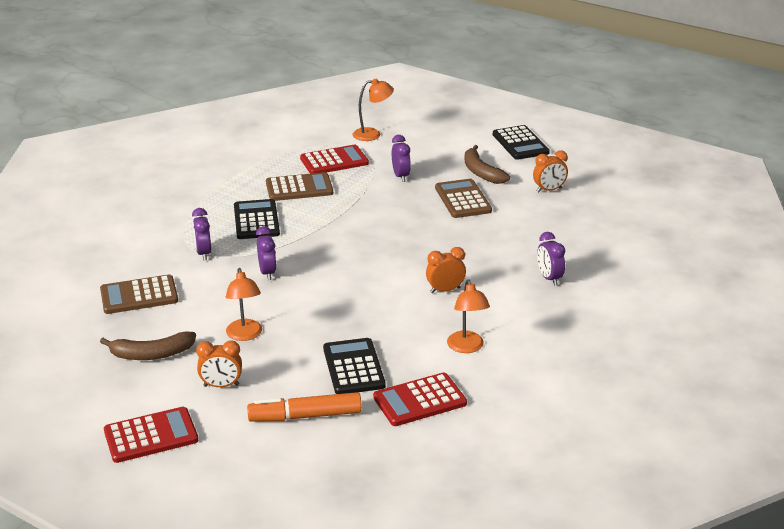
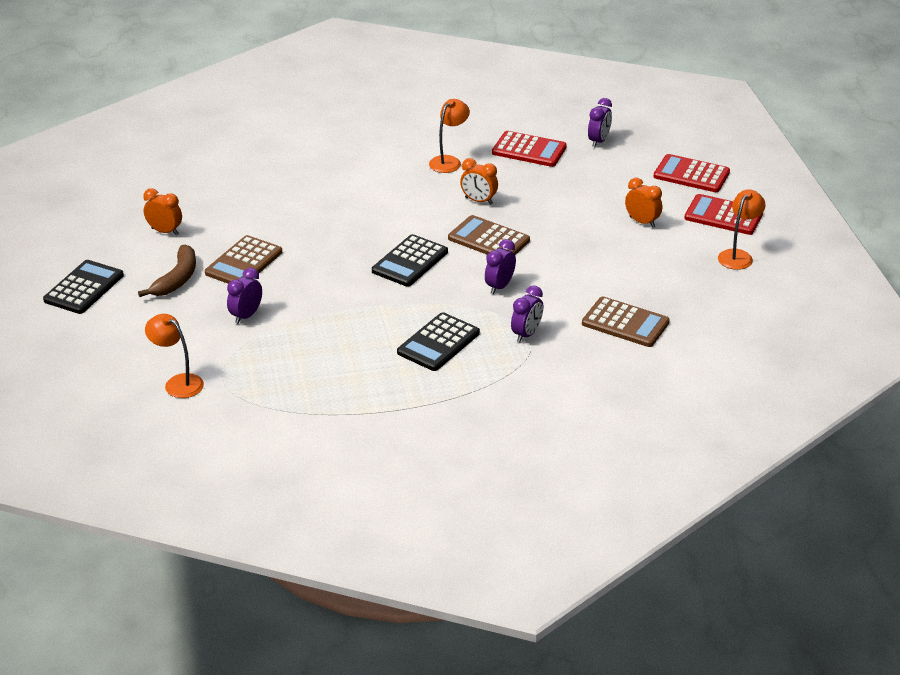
camera: 135 degrees left, 5 degrees up
brown banana [100,331,196,360] -> none
orange lamp [226,268,262,341] -> orange lamp moved to [718,190,766,270]
orange marker [247,392,362,422] -> none
brown calculator [266,172,333,201] -> brown calculator moved to [448,215,530,255]
red calculator [300,145,369,174] -> red calculator moved to [654,154,730,192]
black calculator [323,338,386,394] -> black calculator moved to [372,234,448,287]
orange clock [426,247,466,293] -> orange clock moved to [460,158,498,205]
purple clock [537,232,565,286] -> purple clock moved to [588,98,612,147]

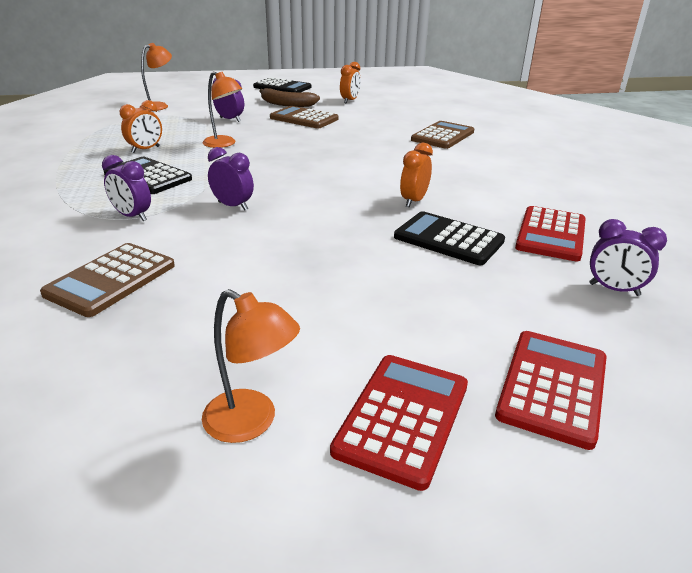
camera: 90 degrees right, 5 degrees down
black calculator [372,234,448,287] -> black calculator moved to [394,211,505,265]
orange lamp [429,99,470,173] -> orange lamp moved to [202,72,242,148]
brown calculator [448,215,530,255] -> brown calculator moved to [411,121,474,149]
orange clock [625,178,662,228] -> orange clock moved to [120,100,162,153]

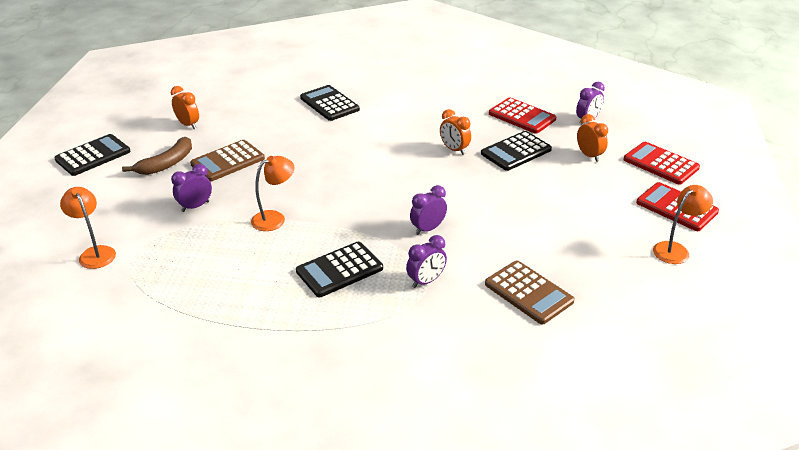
camera: 70 degrees left, 5 degrees up
orange clock [120,100,162,153] -> orange clock moved to [577,114,608,162]
brown calculator [411,121,474,149] -> black calculator [300,85,360,121]

